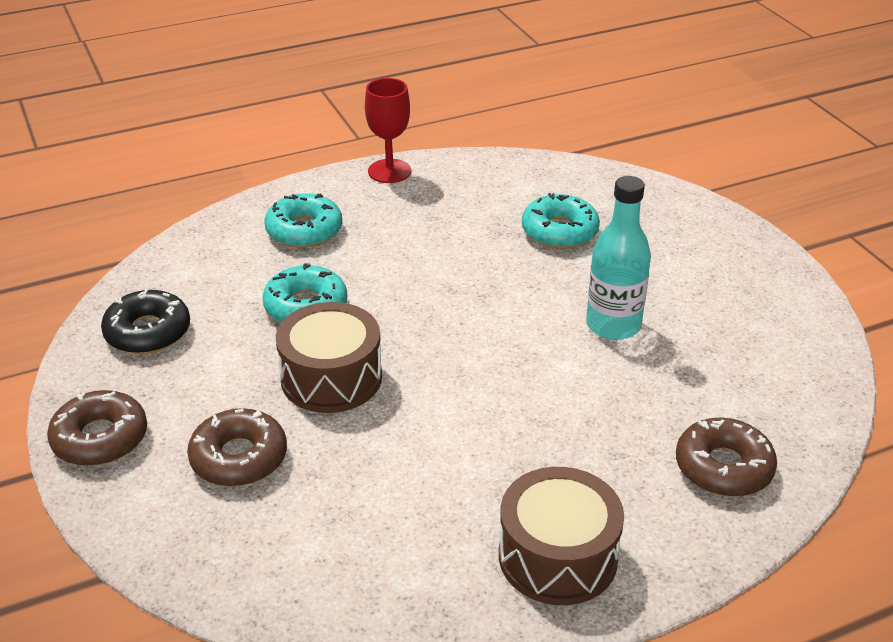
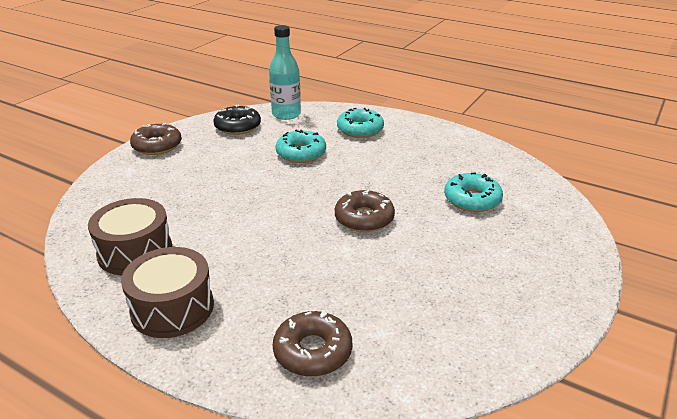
camera: 55 degrees right, 5 degrees down
brown donut [187,408,287,487] -> brown donut moved to [335,190,395,232]
brown drum [276,302,382,413] -> brown drum moved to [88,198,172,275]
red goblet [365,78,411,183] -> none
turquoise bottle [586,176,651,340] -> turquoise bottle moved to [269,25,301,120]

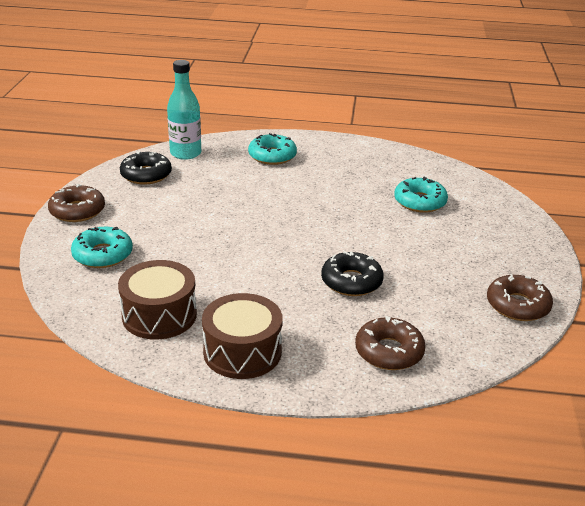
camera: 25 degrees left, 0 degrees up
turquoise donut [276,130,326,163] -> turquoise donut moved to [71,227,133,268]
brown donut [335,190,395,232] -> brown donut moved to [487,274,553,321]
none -> black donut [321,251,384,296]

